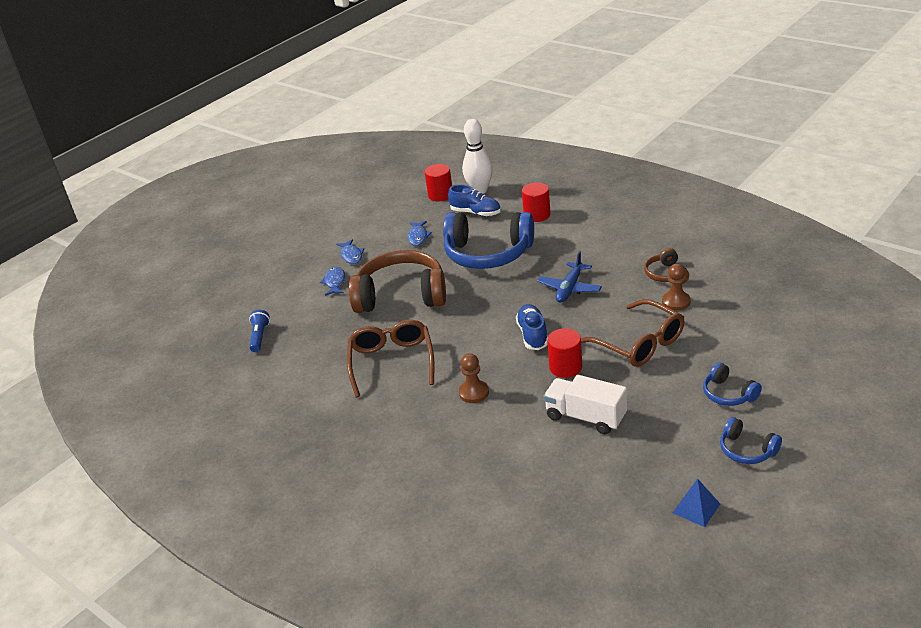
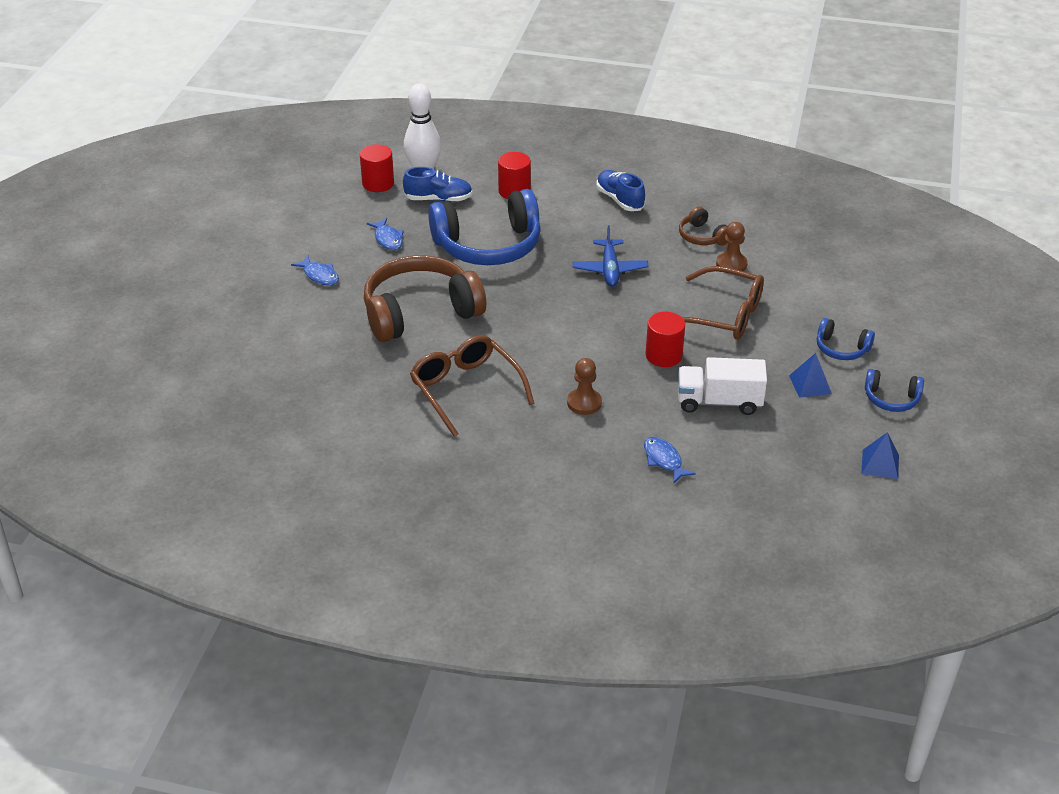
camera: 30 degrees left, 5 degrees up
blue flashlight [249,310,270,352] -> none
blue fish [320,267,345,296] -> blue fish moved to [644,437,696,484]
blue shoe [516,304,548,350] -> blue shoe moved to [597,170,645,211]
none -> blue pyramid [789,353,832,398]

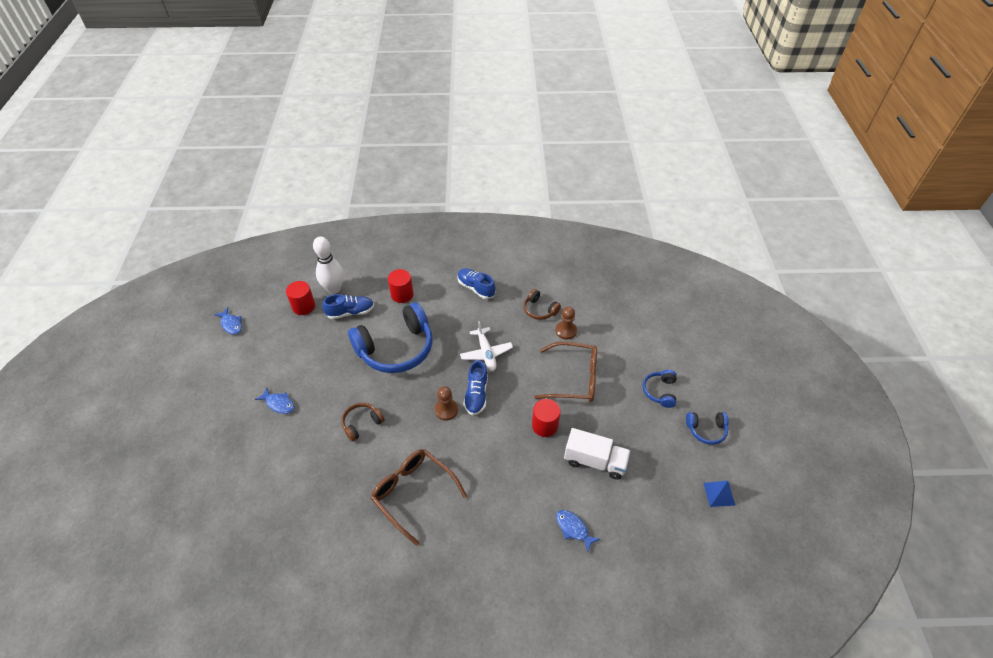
camera: 15 degrees left, 10 degrees up
brown headphones [364,255,486,342] -> brown headphones [341,403,385,442], size x0.46
blue fish [367,218,404,250] -> blue fish moved to [214,307,242,335]
brown pawn [567,358,602,415] -> brown pawn moved to [435,386,458,421]
blue plane [573,225,649,287] -> white plane [460,321,513,371]
white truck [678,357,767,415] -> white truck turned 150 degrees counterclockwise [564,428,631,480]
blue pyramid [789,353,832,398] -> none
blue headphones [817,318,875,360] -> blue headphones turned 90 degrees clockwise [643,370,677,408]
none -> blue shoe [463,360,488,415]

